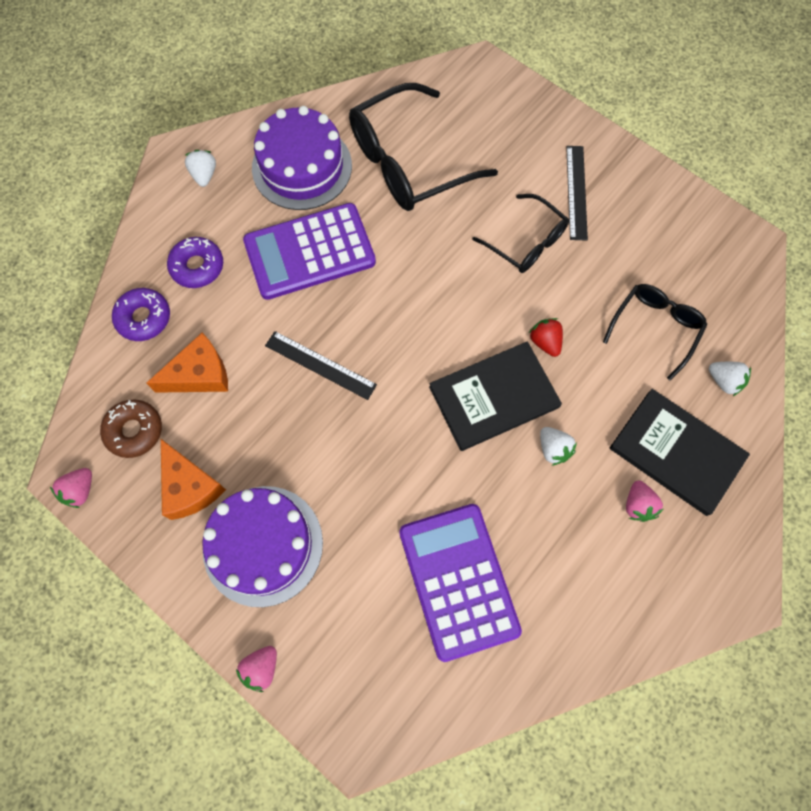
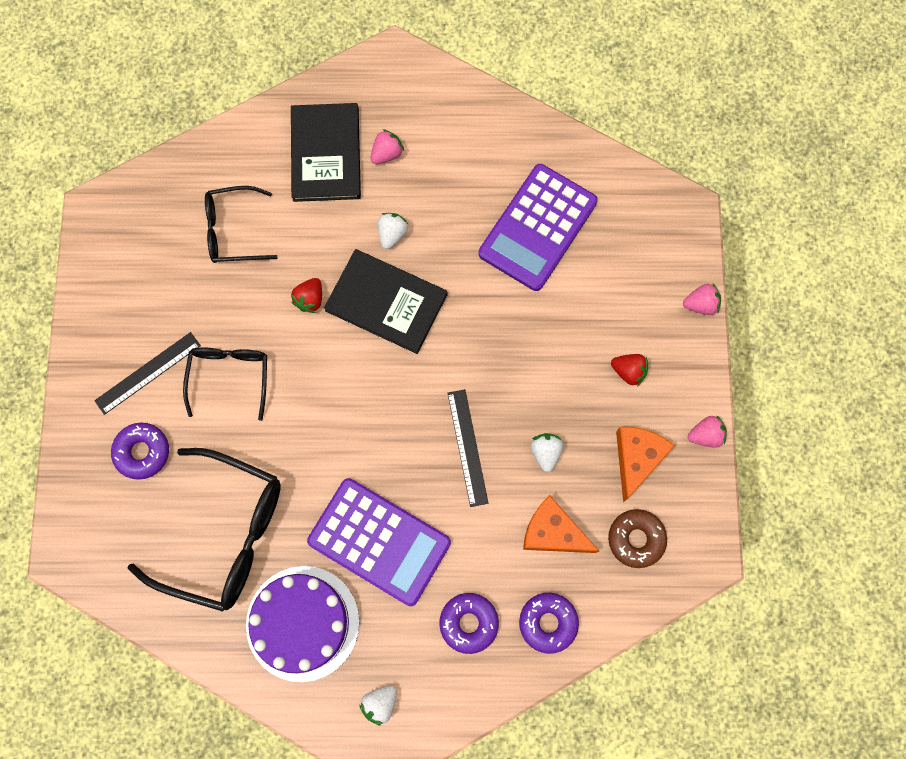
camera: 130 degrees left, 5 degrees up
pink strawberry [50,468,92,508] -> pink strawberry moved to [688,415,727,448]
purple cake [202,486,323,607] -> red strawberry [611,354,648,386]
white strawberry [709,362,751,396] -> white strawberry moved to [531,433,563,472]
none -> purple donut [111,422,169,480]

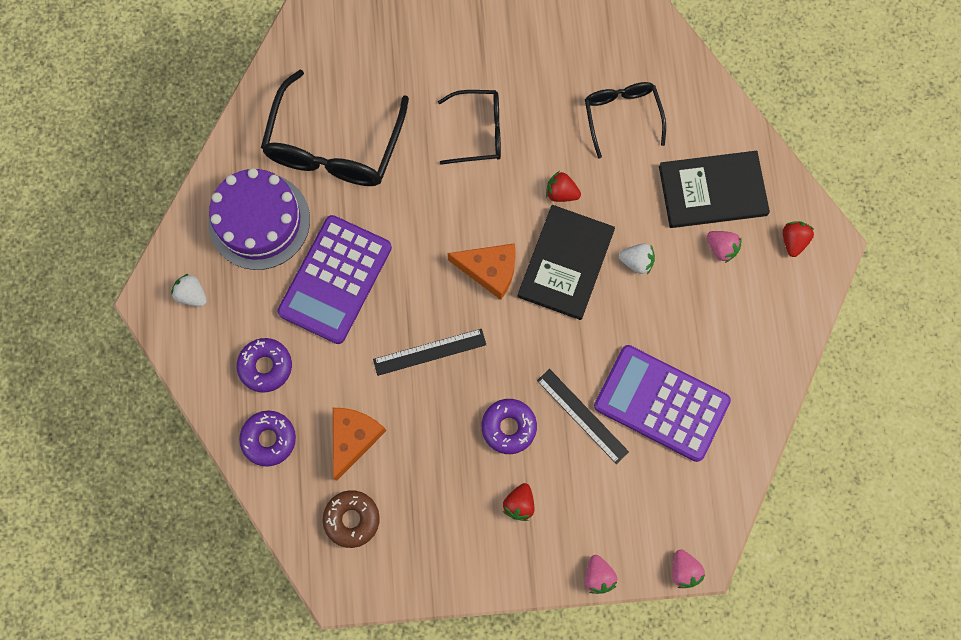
camera: 85 degrees right, 0 degrees up
black ruler [94,332,201,415] -> black ruler moved to [537,369,629,464]
purple donut [111,422,169,480] -> purple donut moved to [481,399,537,454]
white strawberry [531,433,563,472] -> none
orange cheese [616,427,675,502] -> orange cheese moved to [448,243,516,300]
pink strawberry [688,415,727,448] -> pink strawberry moved to [672,549,705,588]
none -> red strawberry [783,221,814,257]

